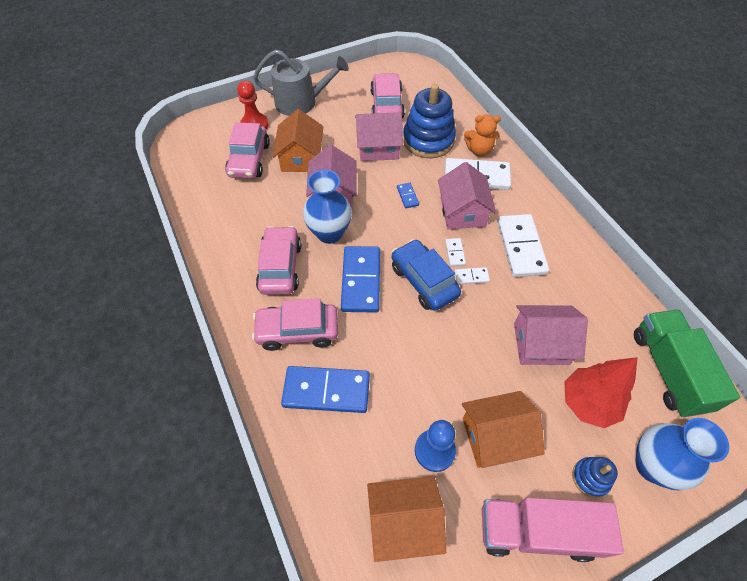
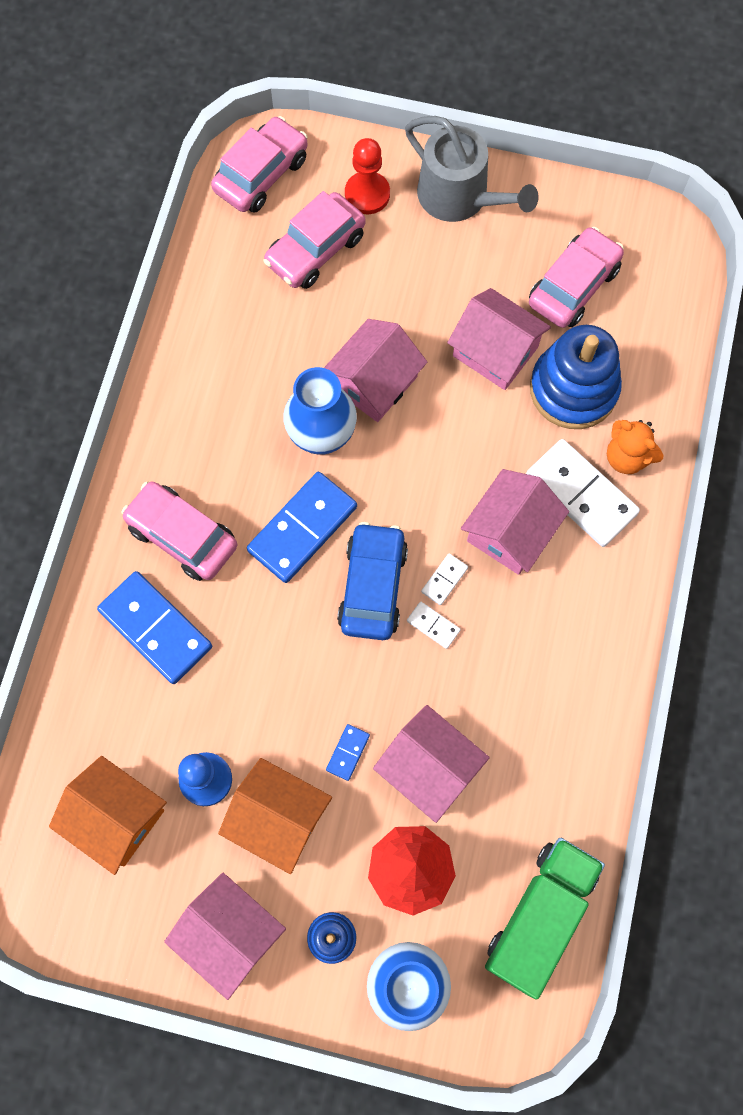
camera: 40 degrees right, 15 degrees up
pink car [256,226,301,295] -> pink car moved to [211,116,308,213]
orange house [272,109,323,172] -> none
blue domino [397,183,419,208] -> blue domino moved to [326,724,370,781]
pink truck [482,497,624,562] -> pink house [164,873,286,1000]
white domino [497,214,549,277] -> none

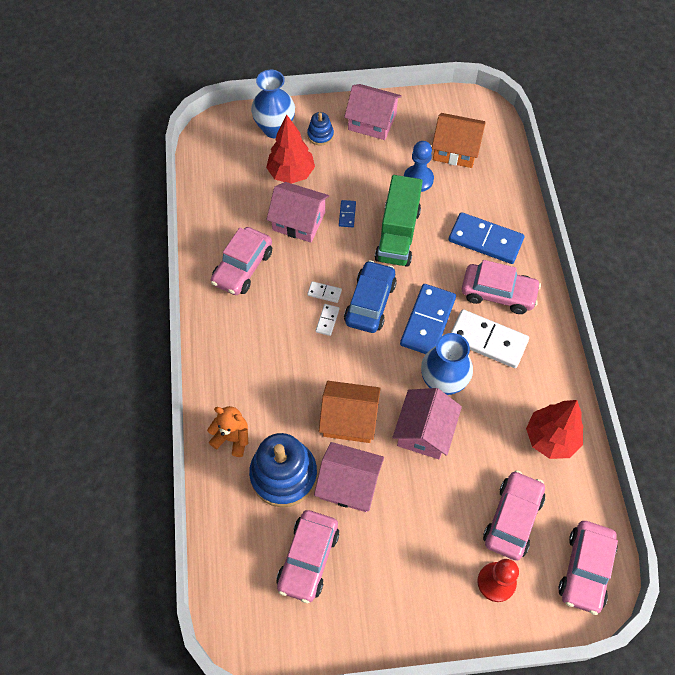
camera: 160 degrees right, 10 degrees down
orange house [218,758,332,874] -> orange house moved to [319,381,380,443]
blue car [337,522,408,640] -> blue car turned 150 degrees counterclockwise [344,260,397,333]
grey watering can [405,116,539,222] -> none
pink house [461,469,569,575] -> none
green truck [485,838,605,1000] -> green truck moved to [375,175,423,267]
white domino [526,439,640,547] -> white domino moved to [451,309,529,368]
none -> pink car [211,227,272,295]
none -> red tree [526,400,583,459]

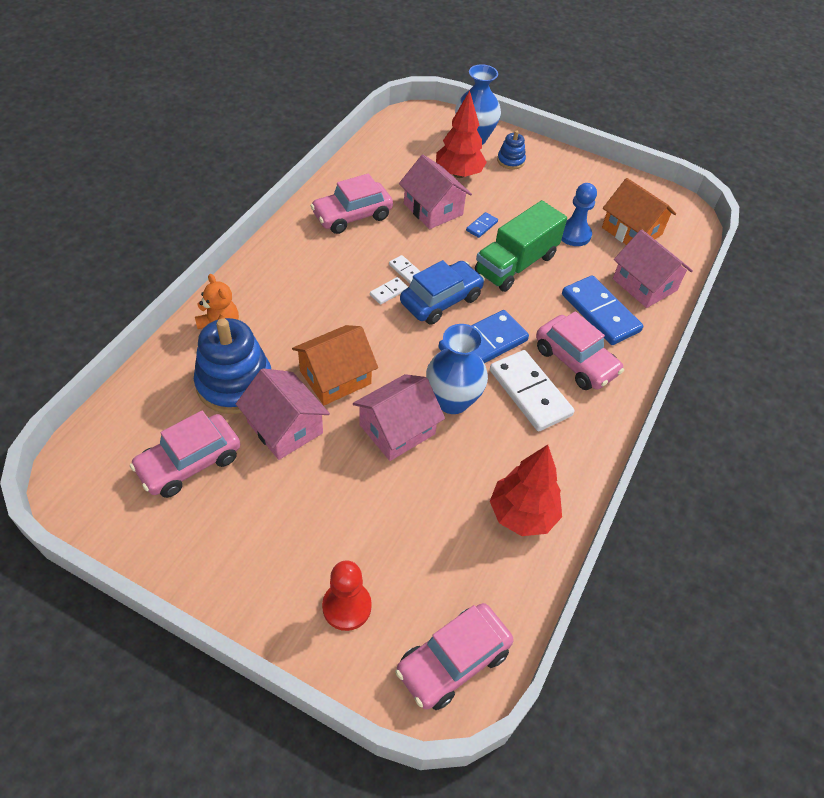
camera: 30 degrees right, 10 degrees down
orange house [319,381,380,443] -> orange house turned 75 degrees counterclockwise [292,325,378,405]
pink house [344,84,402,140] -> pink house moved to [613,229,693,308]
pink car [483,470,545,561] -> none

